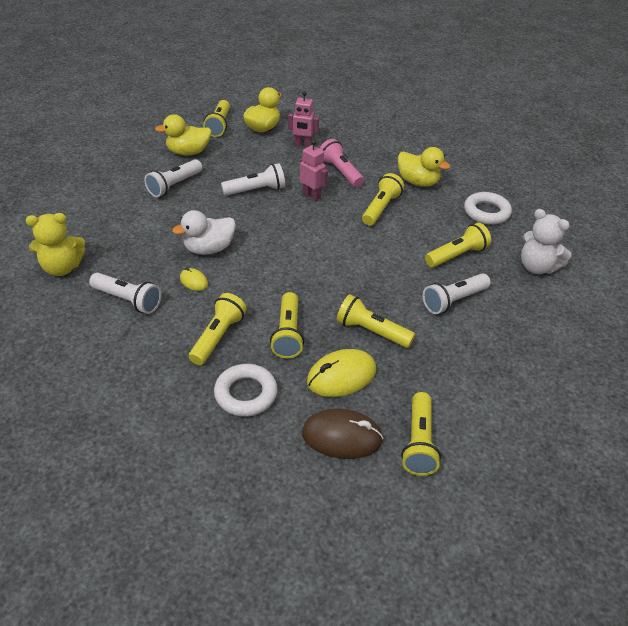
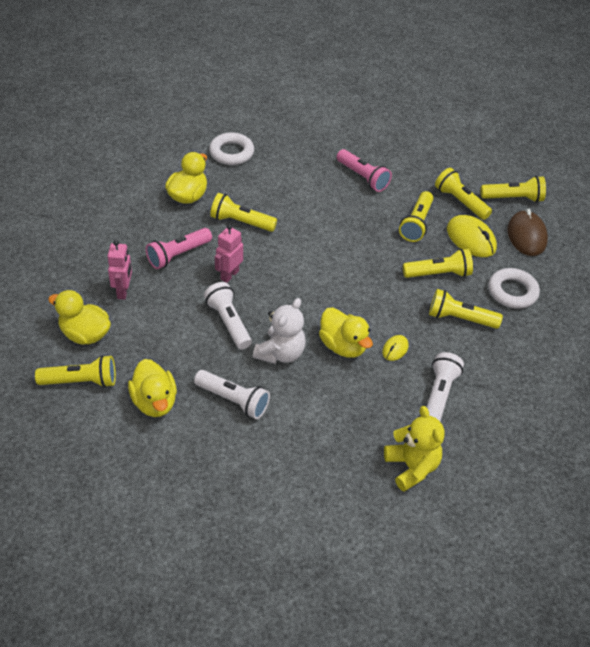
camera: 100 degrees left, 5 degrees up
white duck [172,210,236,255] -> yellow duck [319,307,373,358]
white flashlight [423,273,491,314] -> pink flashlight [337,149,392,192]
yellow flashlight [425,223,491,267] -> yellow flashlight moved to [435,168,492,220]
white teddy bear [521,209,572,274] -> white teddy bear moved to [253,298,306,364]

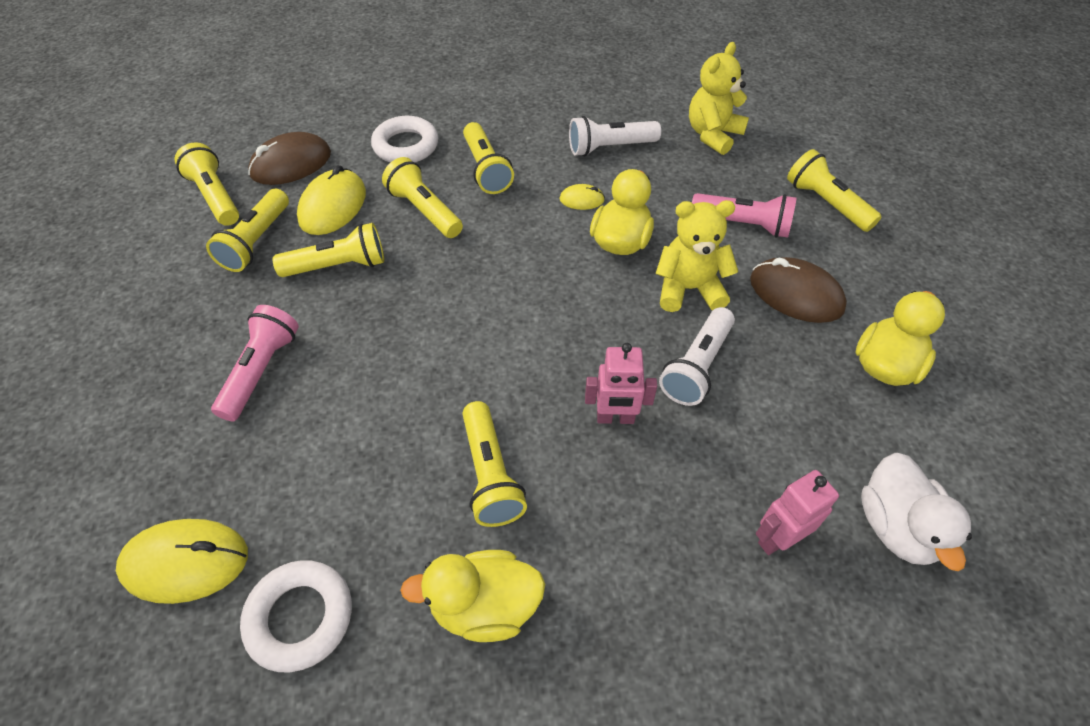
camera: 120 degrees left, 5 degrees up
yellow flashlight [35,355,116,388] -> yellow flashlight moved to [787,149,881,232]
yellow duck [48,290,111,345] -> white duck [861,453,972,571]
pink flashlight [146,228,212,269] -> pink flashlight moved to [692,193,797,238]
white flashlight [194,370,270,419] -> brown mouse [750,257,847,323]
white teddy bear [253,298,306,364] -> yellow teddy bear [656,200,738,312]
none -> yellow mouse [116,519,248,604]

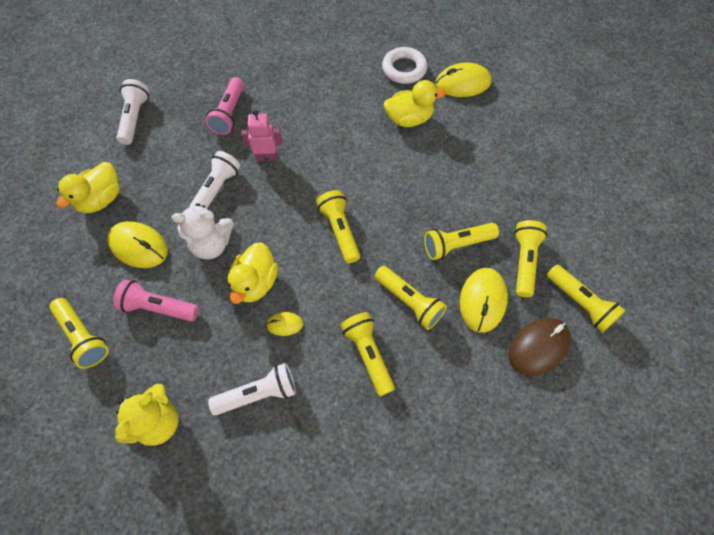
camera: 175 degrees right, 10 degrees up
pink flashlight [211,305,299,421] -> pink flashlight moved to [205,77,244,135]
white ring [371,116,438,162] -> none
yellow duck [400,550,545,642] -> yellow duck moved to [384,80,446,127]
yellow flashlight [462,401,527,527] -> yellow flashlight moved to [316,190,360,263]
yellow teddy bear [656,200,738,312] -> white teddy bear [172,203,234,259]
brown mouse [750,257,847,323] -> yellow mouse [107,221,168,268]
pink robot [756,470,839,555] -> none
white duck [861,453,972,571] -> white flashlight [116,79,149,145]

